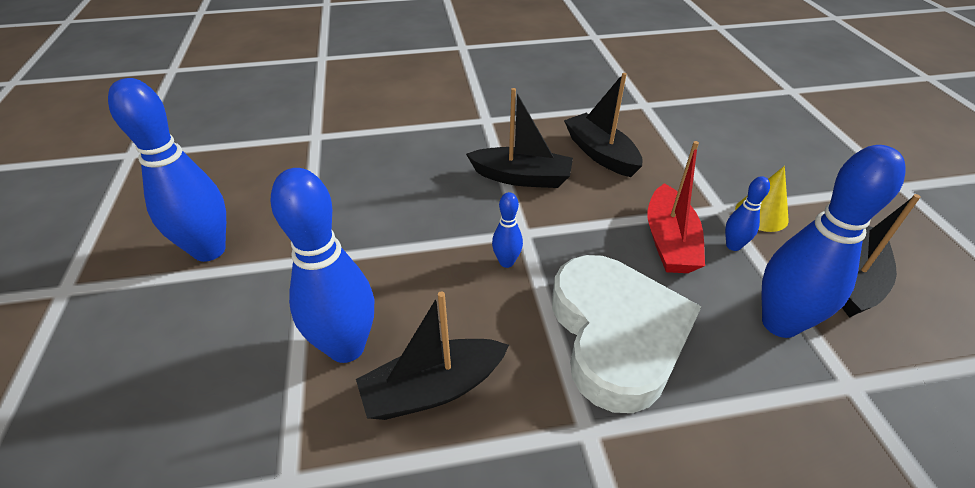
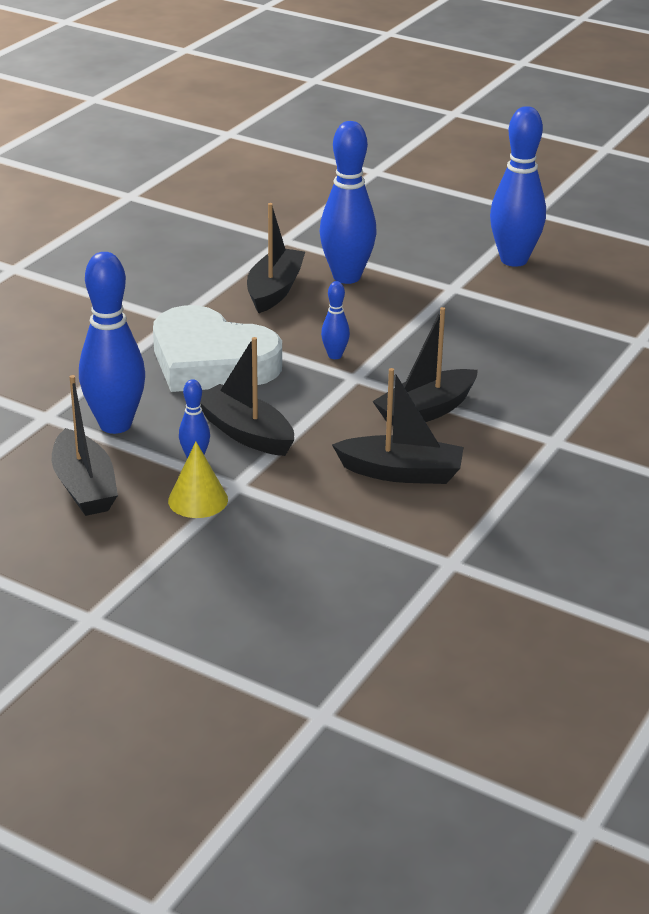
camera: 130 degrees right, 10 degrees down
red boat [647,141,705,273] -> black boat [200,337,294,456]

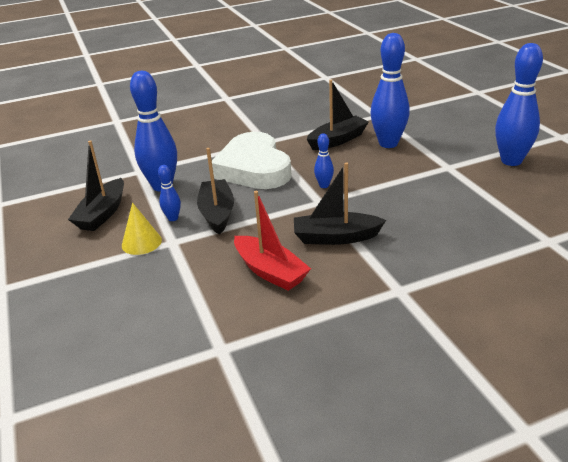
camera: 40 degrees right, 0 degrees up
black boat [332,368,464,484] -> red boat [234,191,311,291]

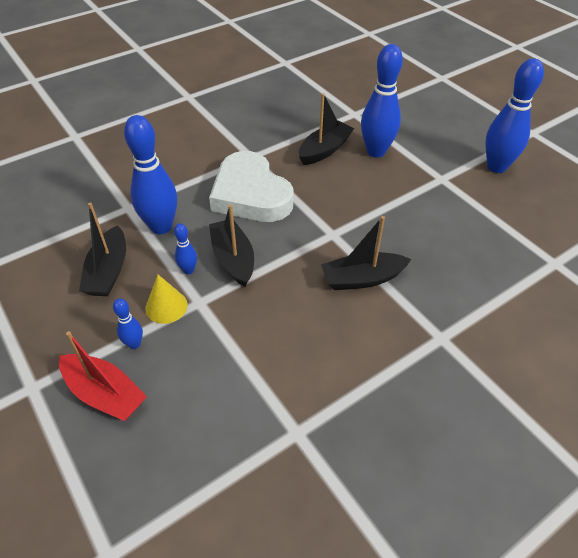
camera: 15 degrees left, 15 degrees up
red boat [234,191,311,291] -> red boat moved to [59,331,147,421]
blue bowling pin [314,133,334,188] -> blue bowling pin moved to [113,298,143,349]

